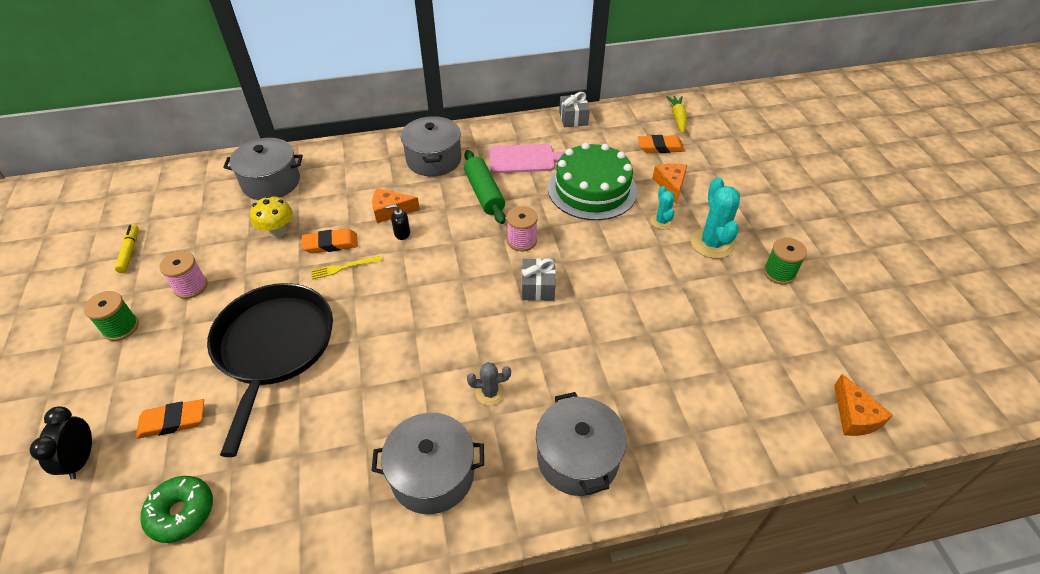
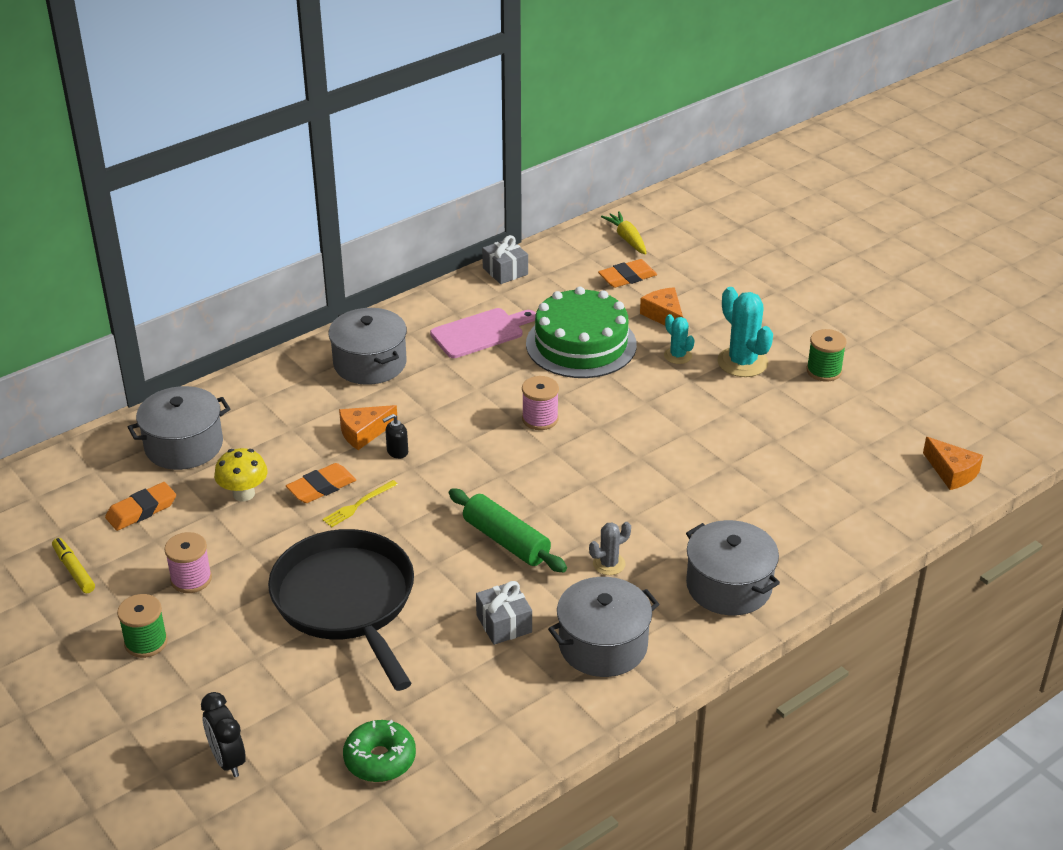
camera: 25 degrees left, 10 degrees down
orange eraser [136,399,204,439] -> orange eraser moved to [105,482,176,531]
green rolling pin [464,150,506,224] -> green rolling pin moved to [449,488,567,573]
grey gift [522,258,556,301] -> grey gift moved to [476,581,532,645]

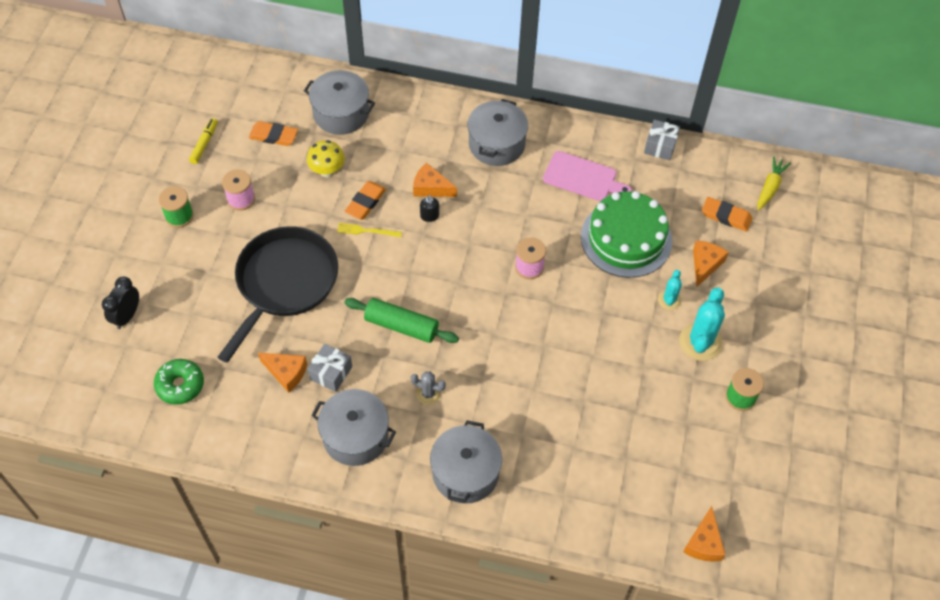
camera: 50 degrees right, 20 degrees up
orange eraser [286,463,356,503] -> orange eraser turned 75 degrees counterclockwise [345,181,386,219]
black soap dispenser [383,414,408,459] -> black soap dispenser turned 120 degrees counterclockwise [420,195,439,222]
green rolling pin [449,488,567,573] -> green rolling pin turned 75 degrees counterclockwise [344,298,459,343]
none -> orange cheese [258,353,307,393]

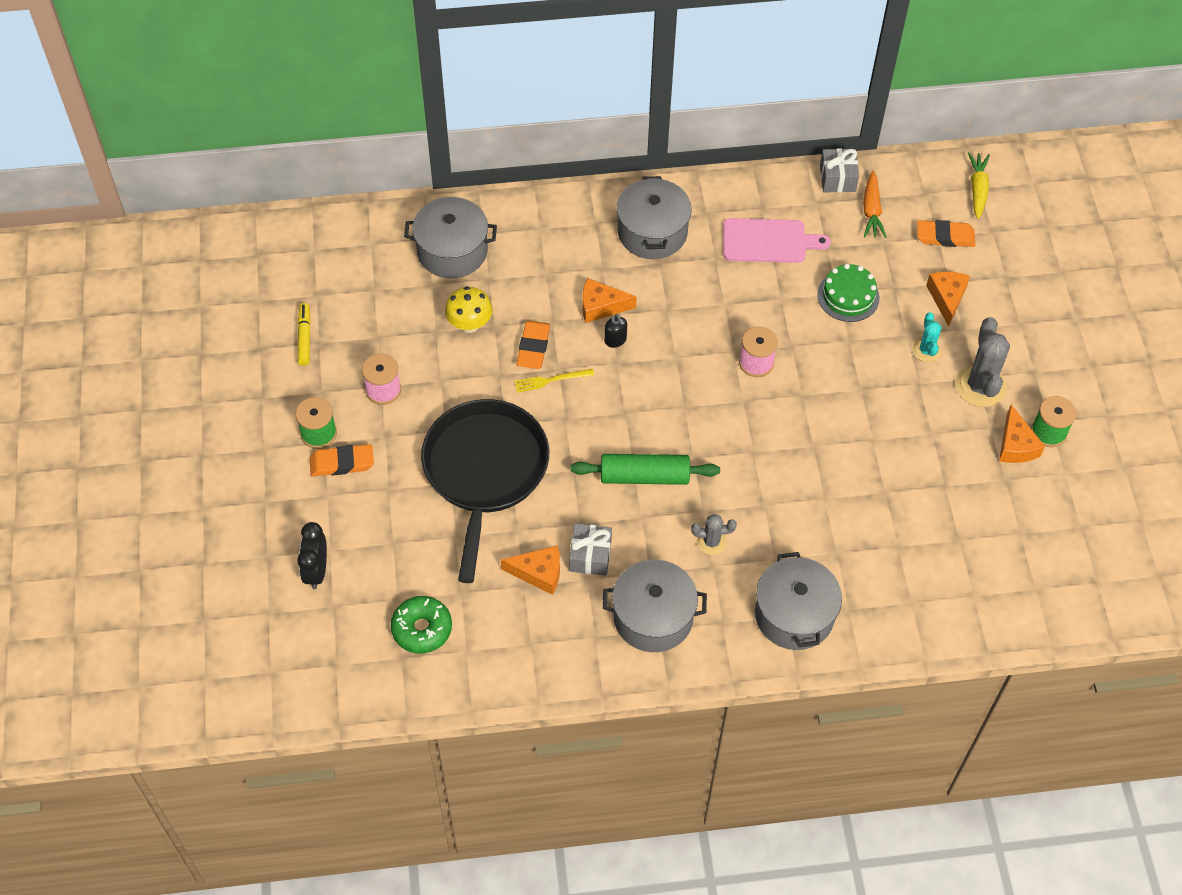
camera: 20 degrees left, 0 degrees up
orange eraser [249,121,298,146] -> orange eraser moved to [310,444,374,477]
green cake [581,191,672,278] -> green cake [817,264,880,322], size x0.56
turquoise cactus [679,287,725,361] -> grey cactus [955,317,1010,407]
orange cheese [683,506,726,562] -> orange cheese moved to [999,405,1045,463]
none -> orange carrot [863,171,886,238]

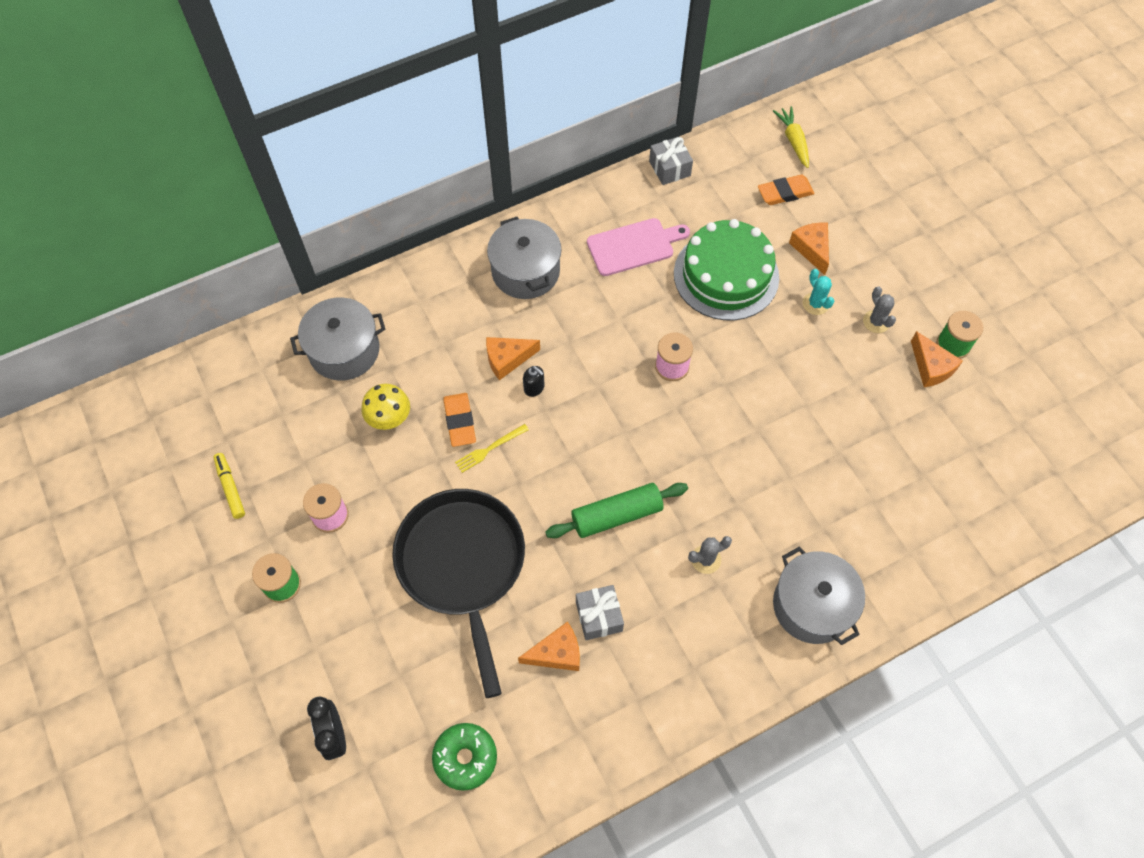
camera: 20 degrees left, 5 degrees up
orange eraser [310,444,374,477] -> none
grey pot [603,559,707,652] -> none
green cake [817,264,880,322] -> green cake [674,219,779,320], size x1.78
orange carrot [863,171,886,238] -> none
grey cactus [955,317,1010,407] -> grey cactus [863,286,896,333], size x0.56

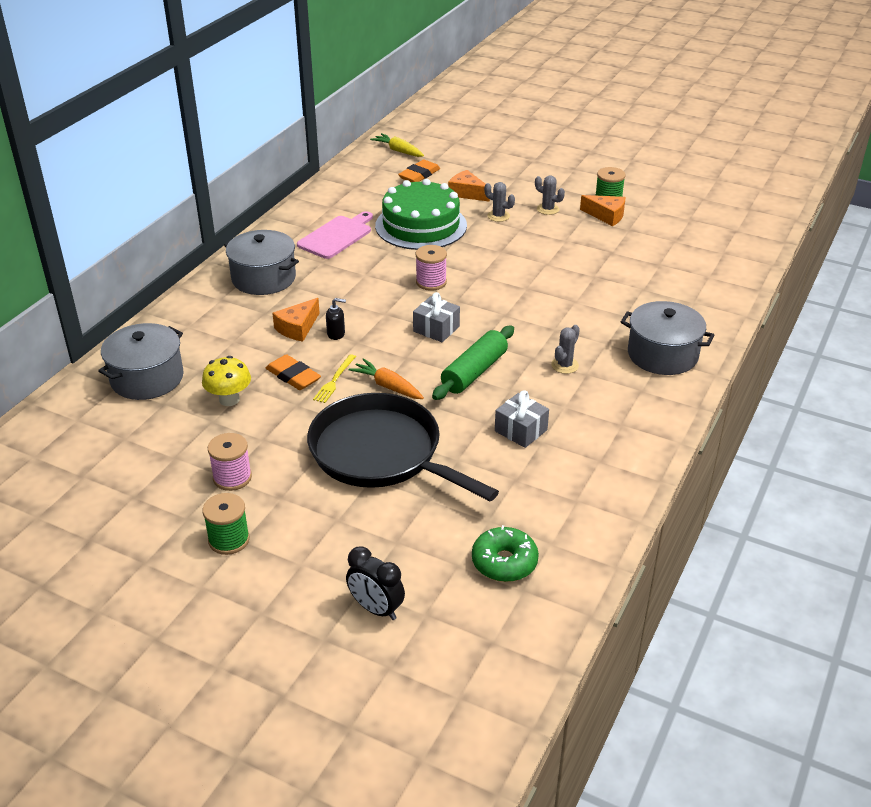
camera: 35 degrees left, 25 degrees down
yellow marker [213,453,245,519] -> none
orange cheese [518,622,580,671] -> none
grey gift [649,137,693,185] -> grey gift moved to [413,292,460,342]
turquoise cactus [803,269,834,315] -> grey cactus [484,182,515,222]
none -> orange carrot [349,358,424,399]

